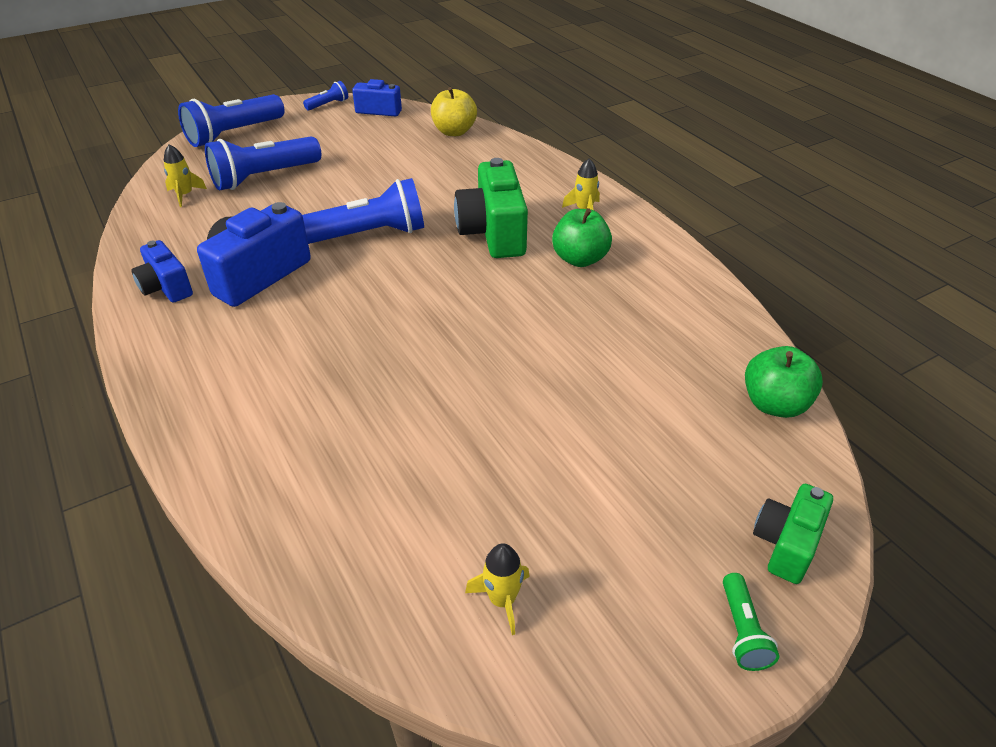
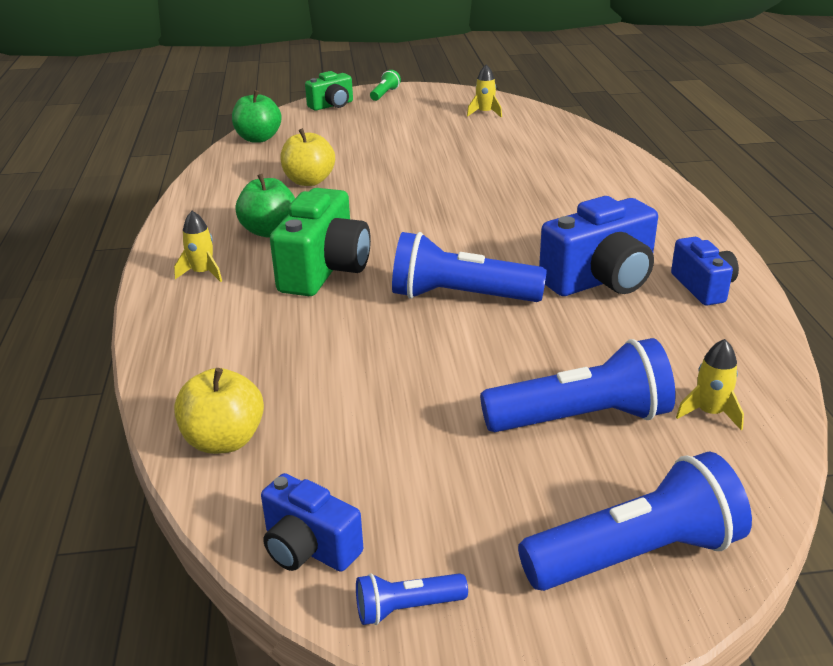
camera: 155 degrees left, 10 degrees down
none -> yellow apple [281,128,335,186]

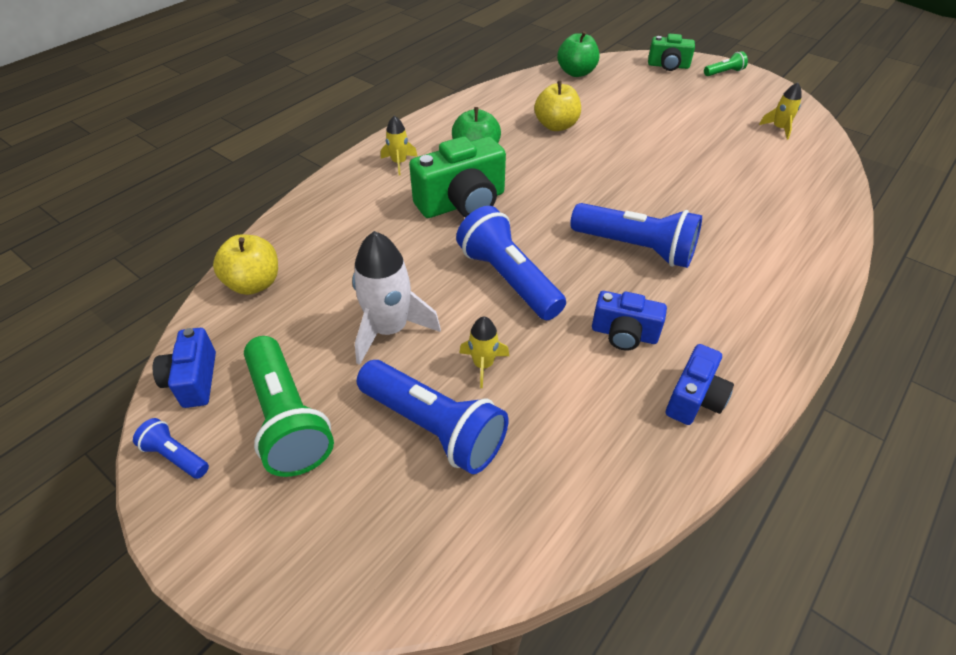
camera: 45 degrees right, 15 degrees up
blue flashlight [518,452,752,591] -> blue flashlight moved to [570,203,702,268]
blue camera [539,196,658,296] -> blue camera [592,291,667,351], size x0.60
yellow rocket [676,339,744,430] -> yellow rocket moved to [459,317,509,388]
none -> green flashlight [244,336,334,477]
none -> white rocket [352,231,441,365]

